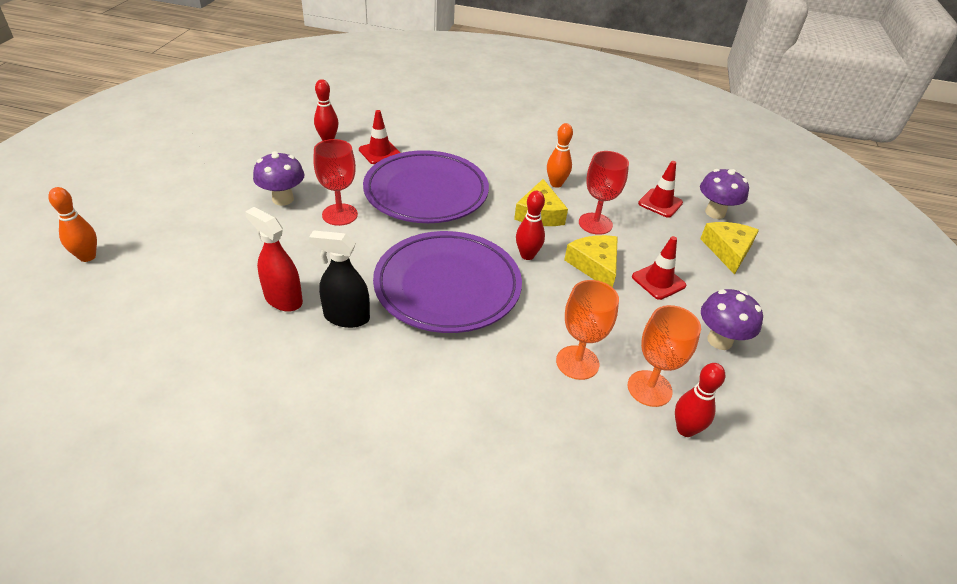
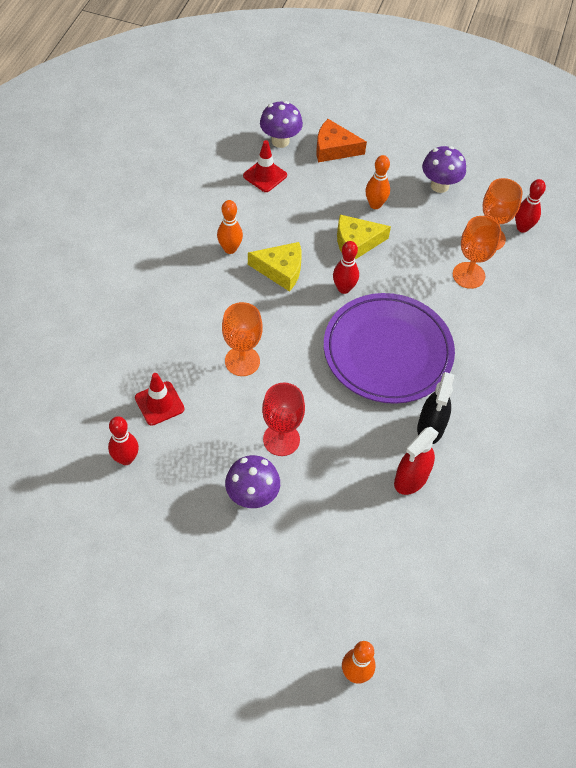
camera: 85 degrees left, 15 degrees up
purple plate [363,150,489,223] -> orange goblet [222,302,263,376]
red goblet [579,151,629,235] -> none
red traffic cone [632,236,686,300] -> orange bowling pin [365,155,390,209]
yellow cheese [700,222,759,275] -> orange cheese [317,119,367,162]

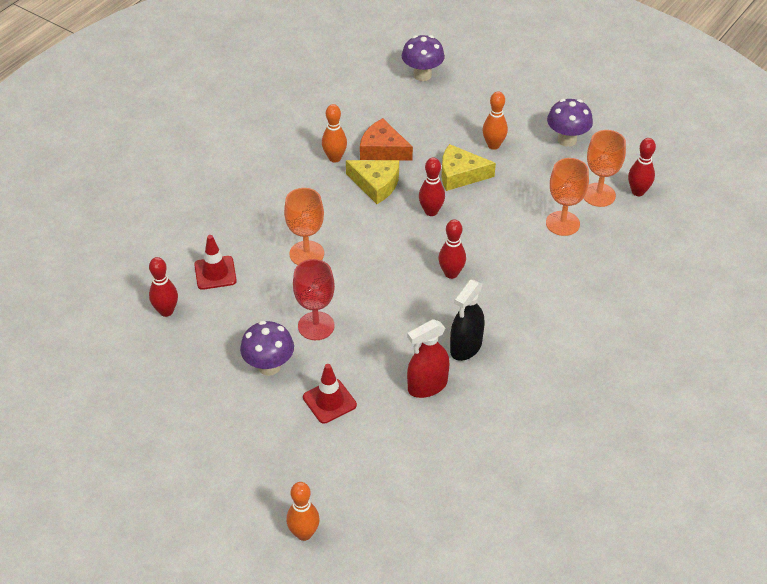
camera: 20 degrees right, 10 degrees down
red traffic cone [243,140,287,192] -> red traffic cone moved to [303,364,357,424]
orange cheese [317,119,367,162] -> orange cheese moved to [360,118,413,161]
purple plate [324,293,455,404] -> red bowling pin [438,219,466,279]

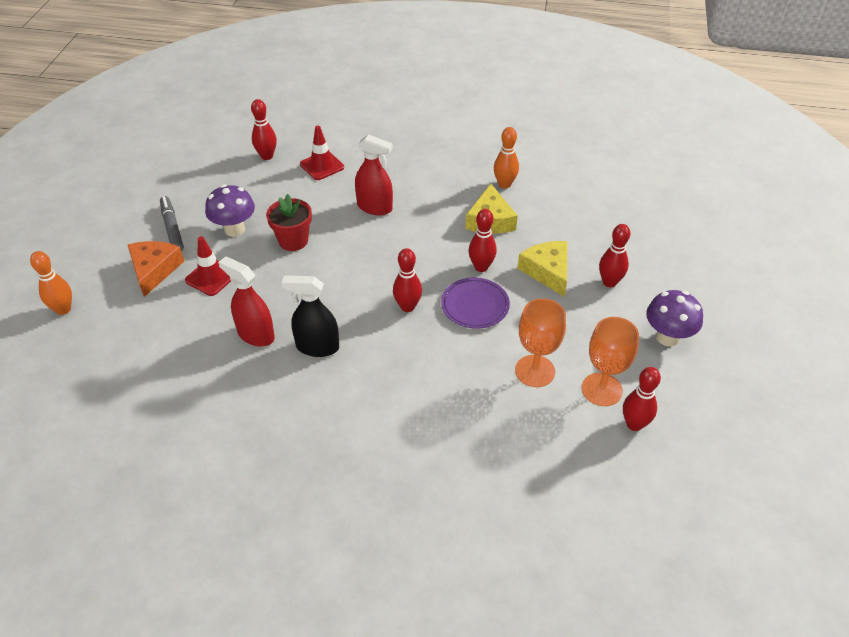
camera: 65 degrees right, 0 degrees up
orange goblet [284,188,324,265] -> red spray bottle [355,134,393,215]
red goblet [293,259,335,340] -> red flower pot [266,194,312,251]
orange cheese [360,118,413,161] -> orange cheese moved to [128,241,184,297]
purple mushroom [402,35,445,81] -> none
orange bowling pin [483,92,508,150] -> red bowling pin [599,224,630,287]
none -> grey marker [160,196,184,251]
none -> purple plate [441,278,510,329]

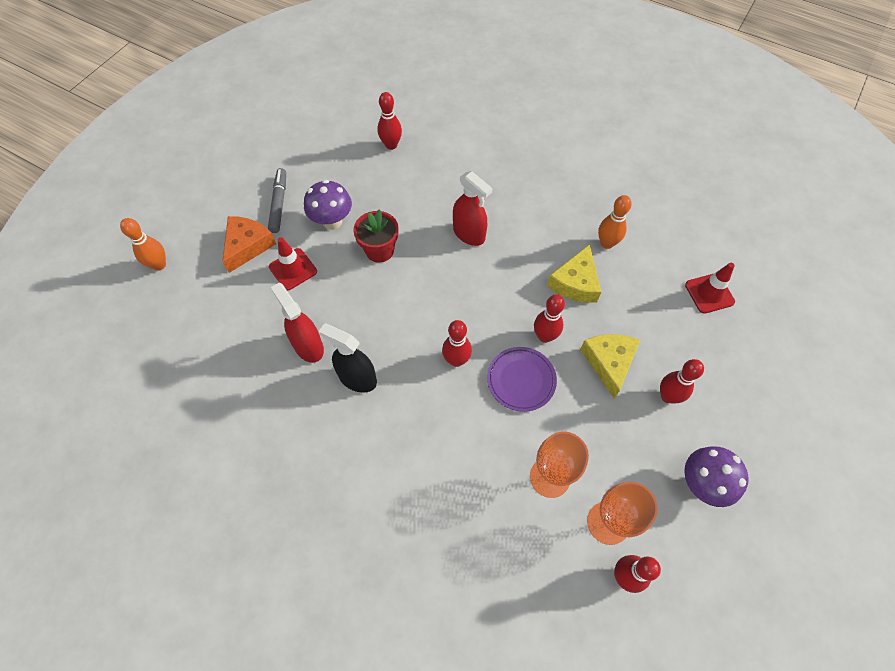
camera: 20 degrees right, 15 degrees up
red traffic cone [300,126,344,180] -> red traffic cone moved to [685,263,735,314]

